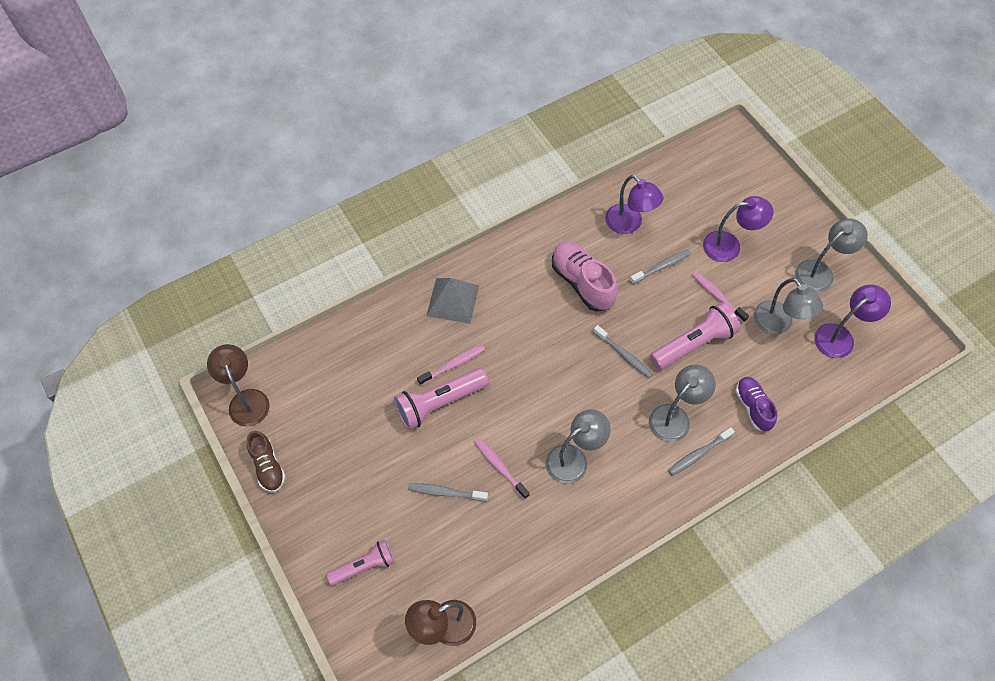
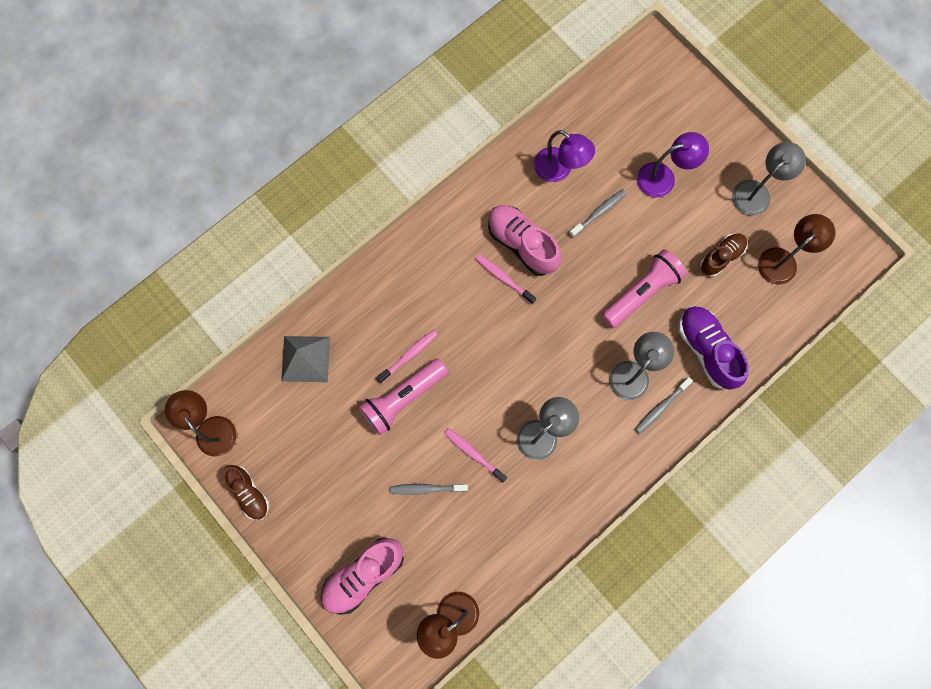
camera: 10 degrees left, 15 degrees up
pink flashlight [327,540,395,586] -> pink shoe [321,538,404,615]
grey pyramid [426,278,479,324] -> grey pyramid moved to [281,336,330,382]
grey toothbrush [593,325,653,379] -> none
pink toothbrush [691,271,749,323] -> pink toothbrush moved to [476,254,536,304]
purple shoe [735,377,777,431] -> purple shoe [678,306,749,390], size x1.55
grey lamp [754,278,823,334] -> brown shoe [700,233,747,277]
purple lamp [814,285,891,358] -> brown lamp [758,214,836,285]

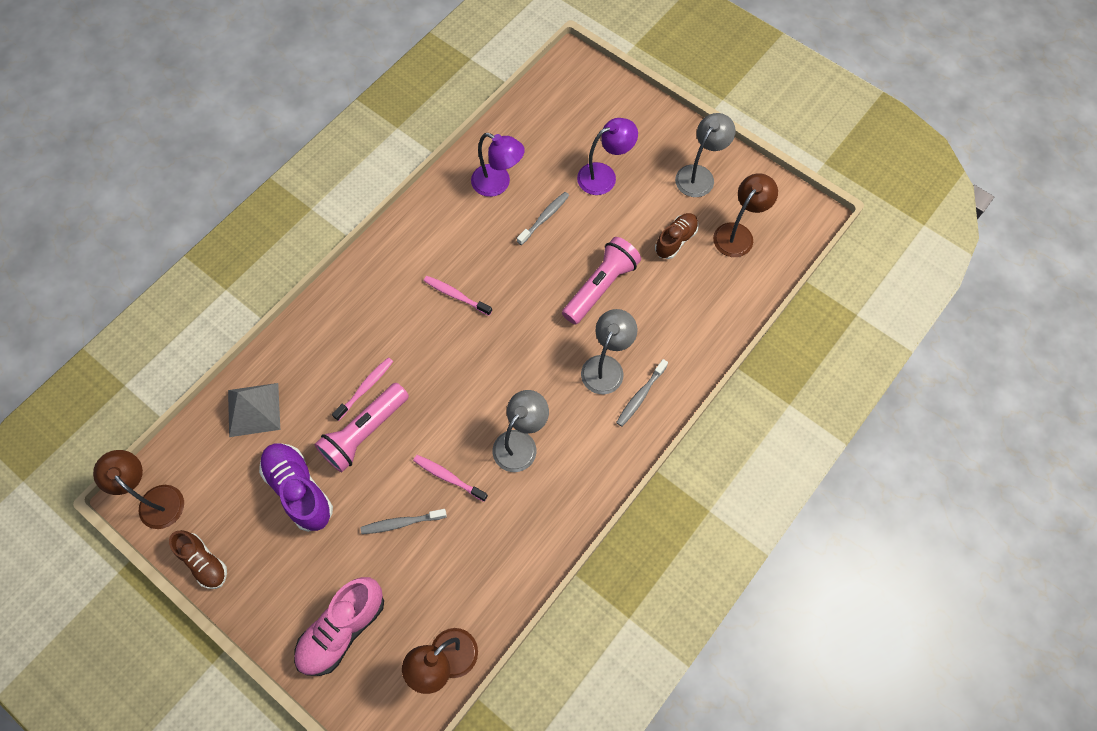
camera: 10 degrees left, 10 degrees down
pink shoe [488,205,561,276] -> none
purple shoe [678,306,749,390] -> purple shoe moved to [259,443,333,532]

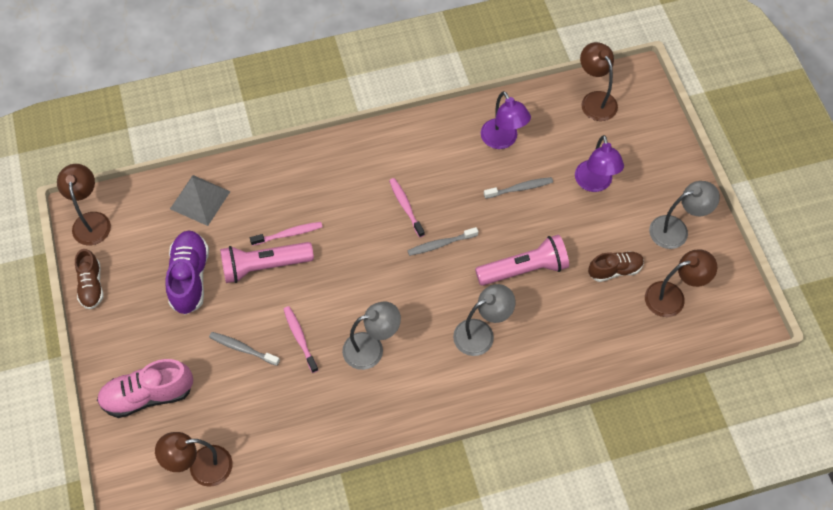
camera: 35 degrees right, 5 degrees down
purple lamp [577,118,638,195] -> purple lamp turned 75 degrees clockwise [575,135,624,192]
grey toothbrush [616,359,668,427] -> grey toothbrush moved to [407,227,478,256]
none -> brown lamp [580,42,618,121]

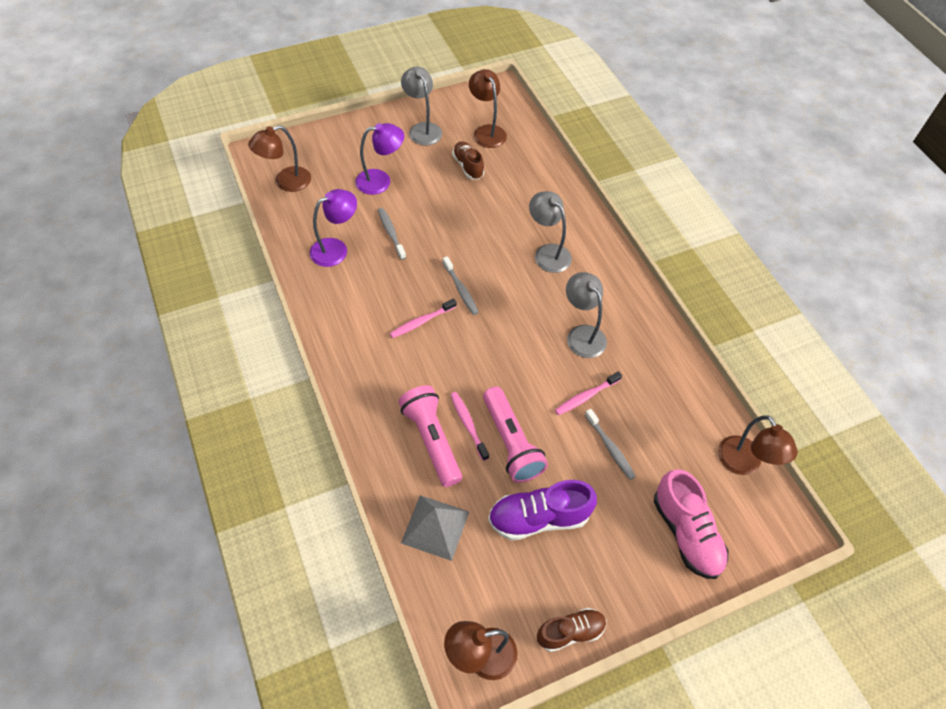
camera: 100 degrees left, 5 degrees down
grey toothbrush [209,332,280,366] -> grey toothbrush turned 45 degrees counterclockwise [585,409,636,480]
pink flashlight [475,235,569,286] -> pink flashlight moved to [398,385,462,487]

